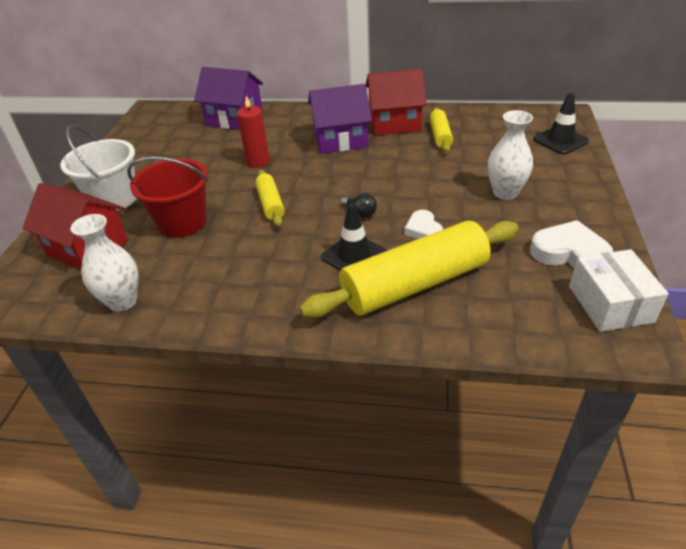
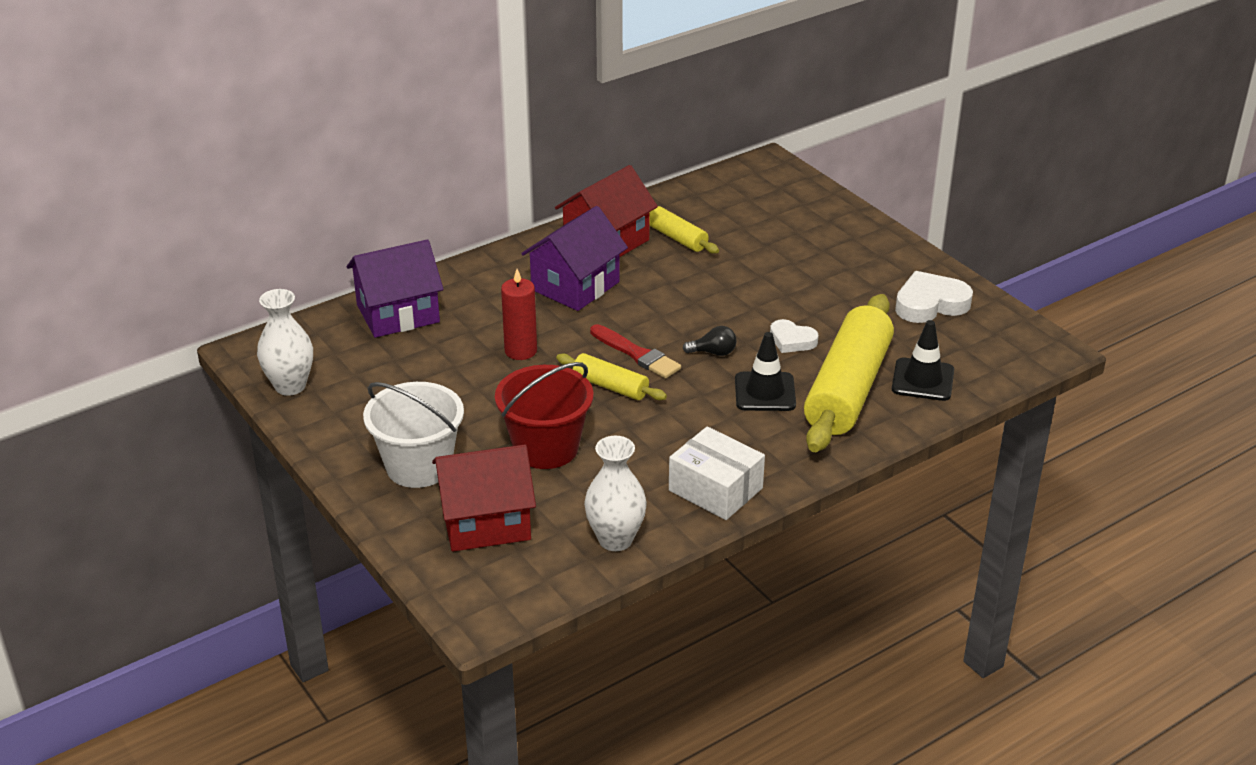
camera: 45 degrees left, 5 degrees down
white vase [488,110,533,200] -> white vase moved to [257,289,313,396]
black traffic cone [533,93,589,154] -> black traffic cone moved to [892,320,954,401]
white box [569,249,669,332] -> white box moved to [669,426,765,520]
none -> red brush [590,324,681,379]

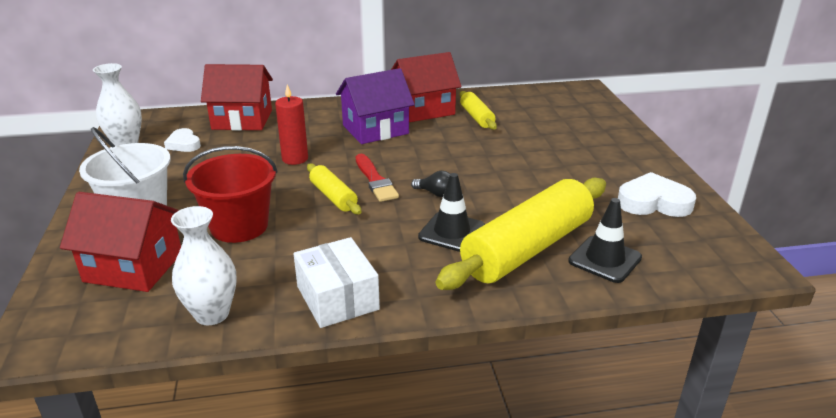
camera: 25 degrees right, 5 degrees down
purple house [347,239,444,338] -> red house [201,64,273,131]
white heart [770,319,819,353] -> white heart moved to [164,128,201,152]

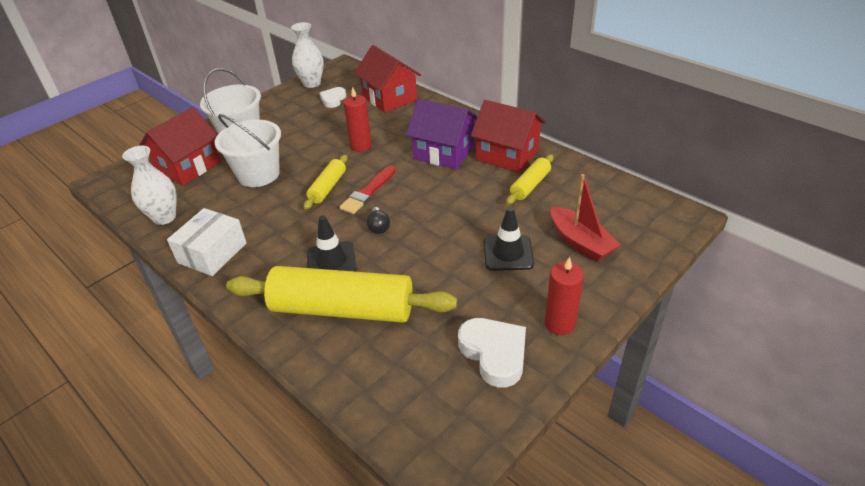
camera: 55 degrees right, 10 degrees up
red house [60,192,181,292] -> red house turned 60 degrees clockwise [139,107,221,185]
red bucket [183,146,278,243] -> white bucket [215,114,281,187]
black traffic cone [568,198,642,283] -> black traffic cone moved to [484,207,534,271]
none -> red candle [545,257,584,335]
none -> red boat [551,174,621,262]

